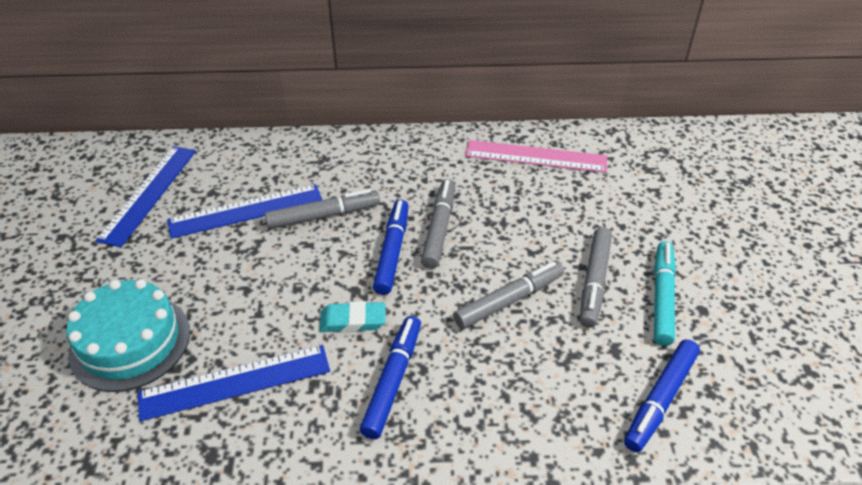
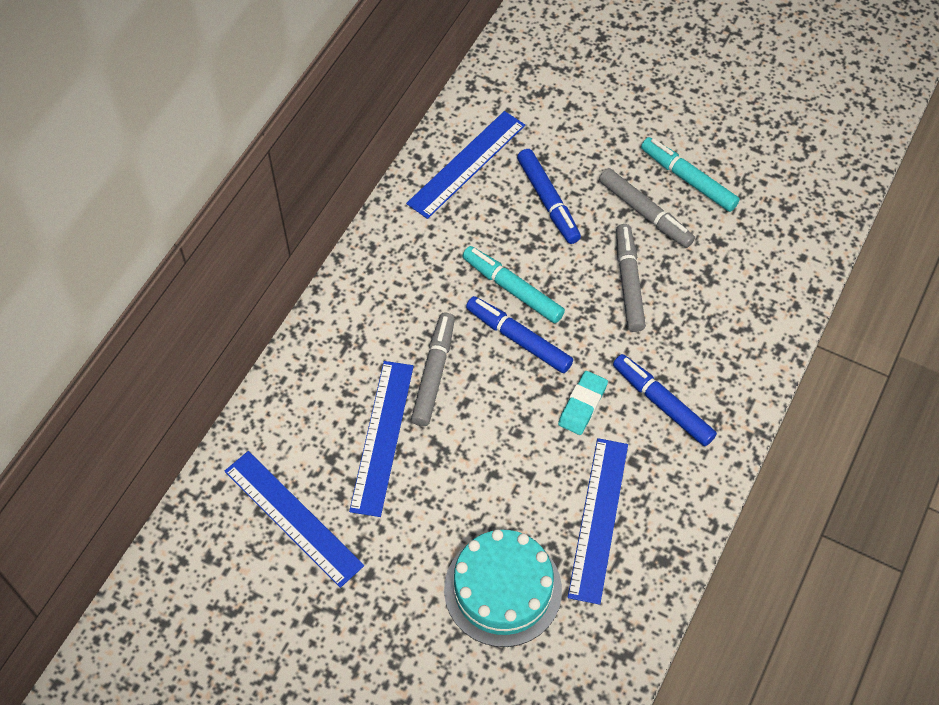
camera: 60 degrees left, 15 degrees up
grey marker [421,179,455,269] -> turquoise marker [463,246,565,323]
pink ruler [465,140,607,173] -> blue ruler [406,111,525,219]
blue marker [624,339,700,452] -> blue marker moved to [517,149,581,244]

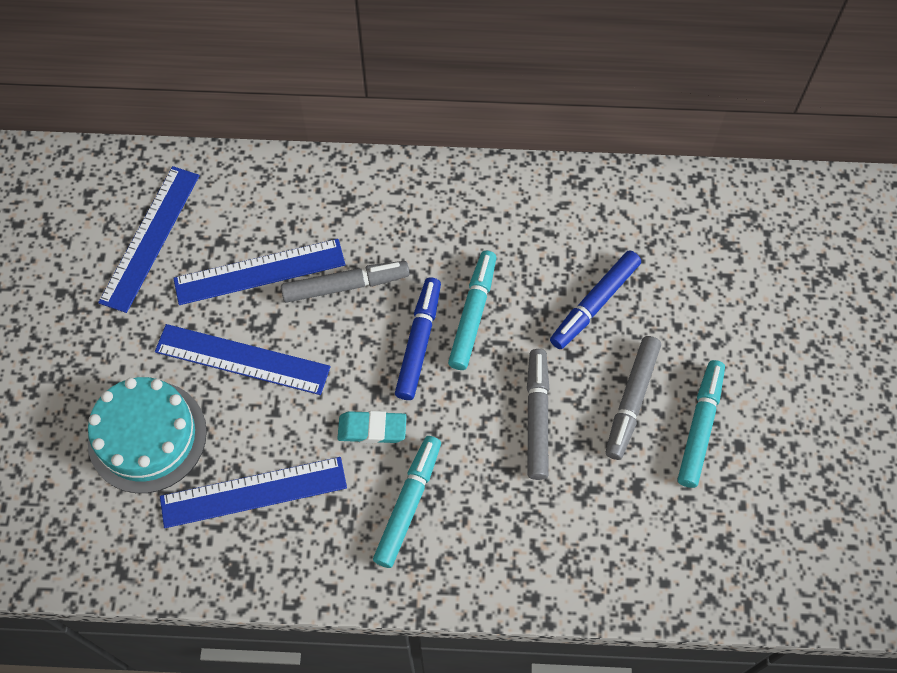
camera: 65 degrees right, 5 degrees up
blue ruler [406,111,525,219] -> blue ruler moved to [155,324,331,395]
blue marker [613,354,717,446] -> turquoise marker [373,436,441,568]
grey marker [616,224,646,332] -> grey marker turned 60 degrees counterclockwise [527,349,549,480]

